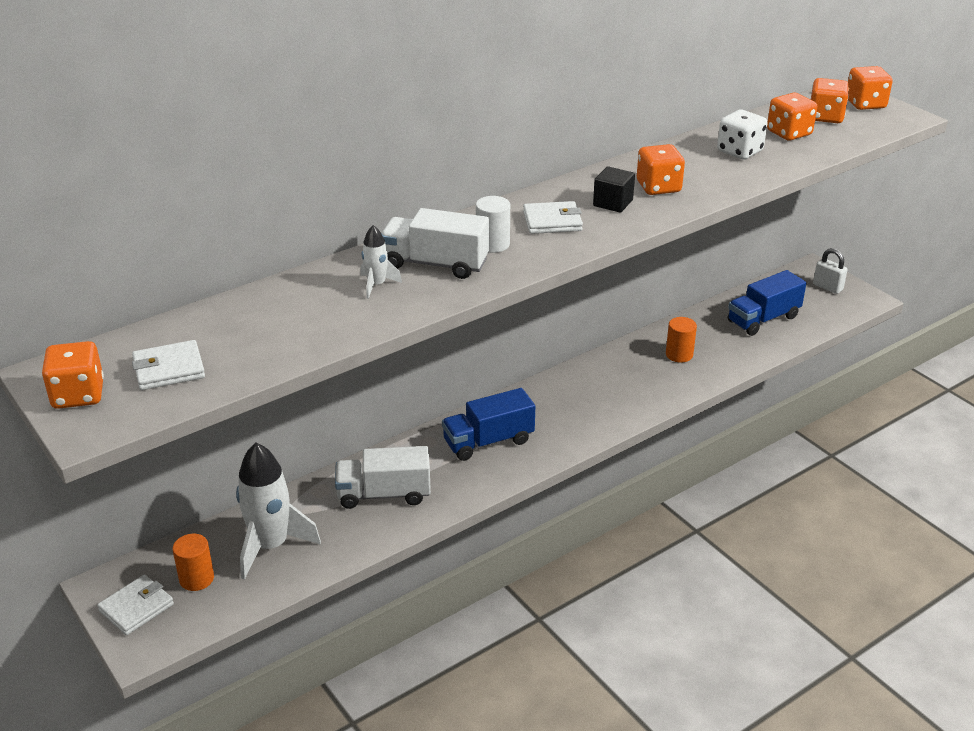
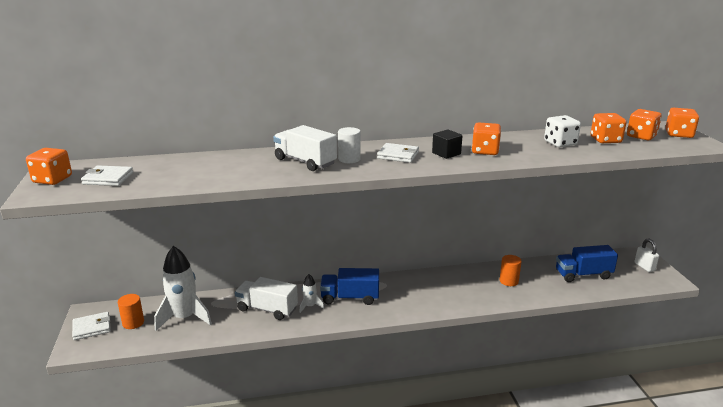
camera: 25 degrees right, 10 degrees down
white rocket [360,225,402,299] -> white rocket moved to [299,274,324,313]

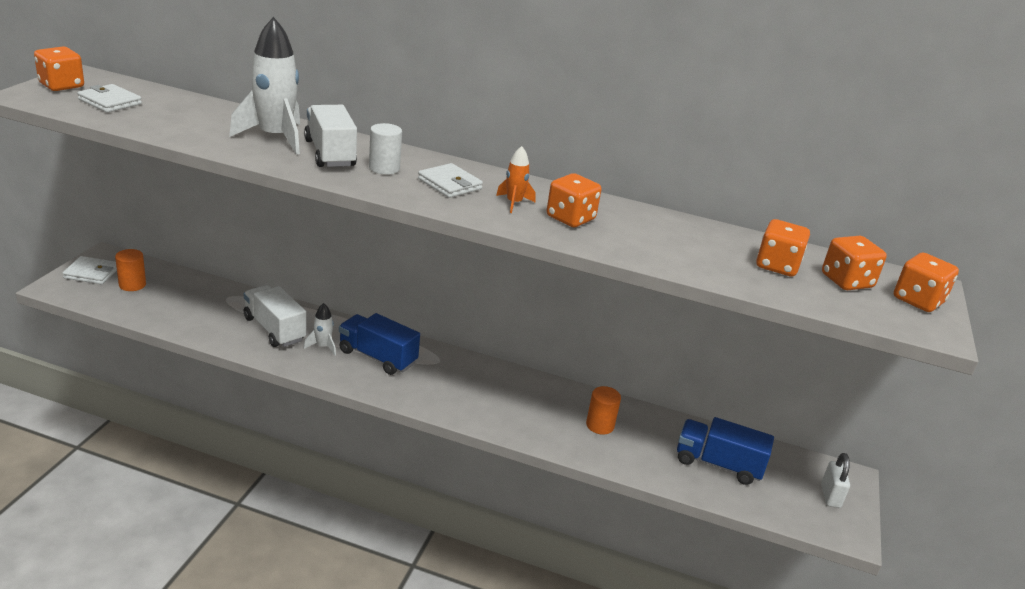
camera: 25 degrees right, 5 degrees up
white rocket [154,246,212,331] -> white rocket moved to [229,17,300,155]
black cube [432,129,462,159] -> orange rocket [496,146,535,213]
white dice [544,115,581,147] -> none

